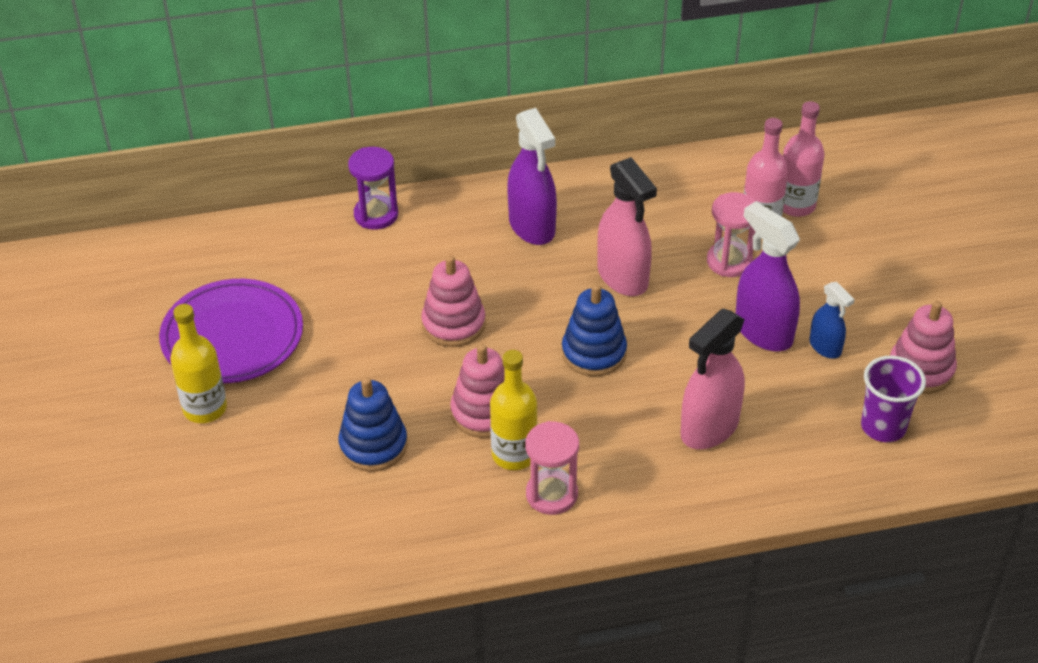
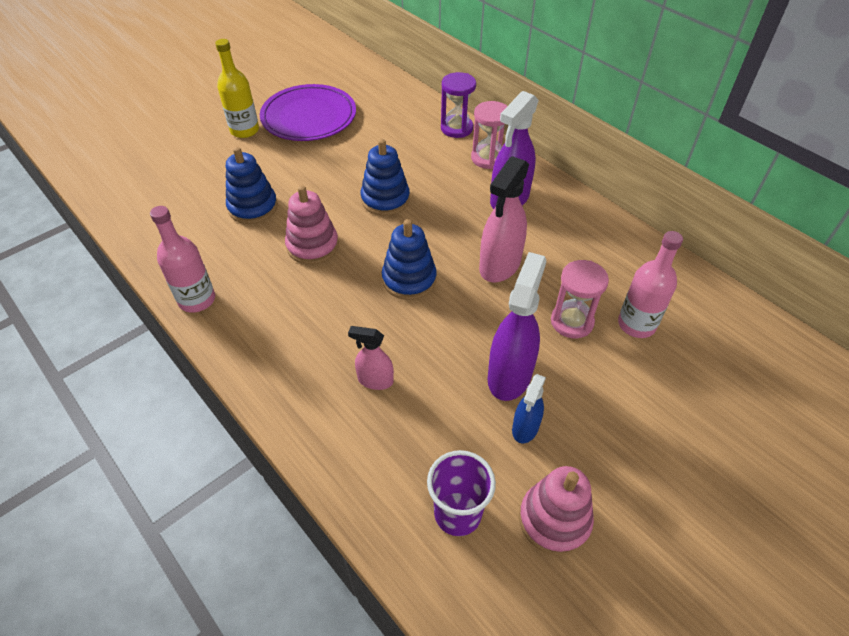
camera: 60 degrees right, 5 degrees up
pink stacking toy [421,255,486,347] -> blue stacking toy [361,139,410,216]
yellow bottle [490,350,538,470] -> none
pink hourglass [525,421,579,515] -> pink hourglass moved to [471,101,507,169]
pink spray bottle [680,308,745,449] -> pink spray bottle [348,326,394,390], size x0.56
pink bottle [783,101,825,217] -> pink bottle moved to [150,206,215,313]

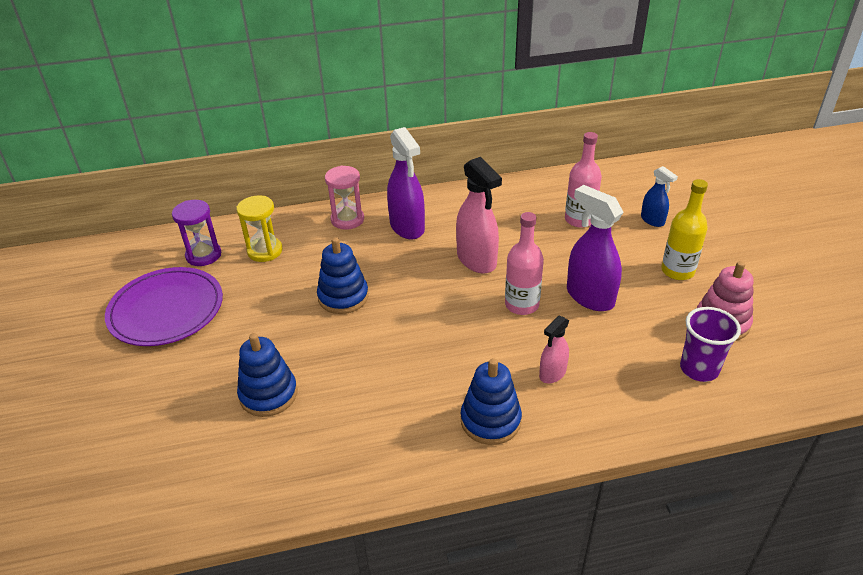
camera: 60 degrees left, 10 degrees down
pink bottle [150,206,215,313] -> pink bottle moved to [505,212,544,315]
yellow bottle [215,39,259,138] -> yellow bottle moved to [661,179,708,280]
pink stacking toy [285,185,339,265] -> none
blue stacking toy [382,219,437,300] -> blue stacking toy moved to [461,358,522,445]
purple hourglass [441,72,476,138] -> purple hourglass moved to [172,200,221,266]
blue spray bottle [512,374,546,443] -> blue spray bottle moved to [641,166,678,227]
pink hourglass [551,260,609,338] -> none
none -> yellow hourglass [237,196,283,262]

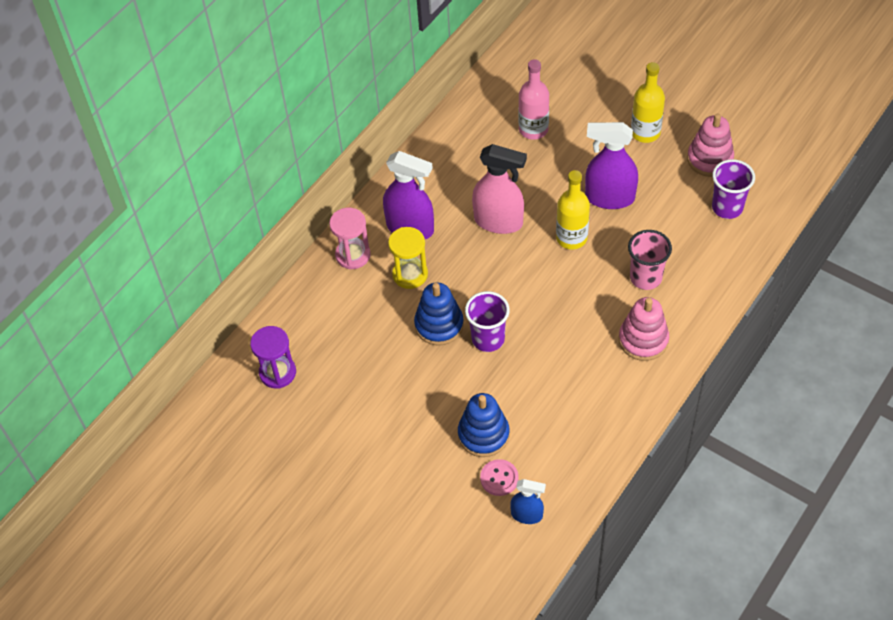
camera: 40 degrees left, 15 degrees up
purple plate [105,267,223,346] -> none
yellow hourglass [237,196,283,262] -> yellow hourglass moved to [388,227,428,289]
blue stacking toy [461,358,522,445] -> pink stacking toy [619,297,669,361]
pink bottle [505,212,544,315] -> yellow bottle [556,170,590,250]
pink spray bottle [539,315,569,384] -> pink cup [628,230,672,290]
blue spray bottle [641,166,678,227] -> blue spray bottle moved to [510,479,546,524]
none -> purple cup [465,291,510,352]
none -> pink button [480,459,518,496]

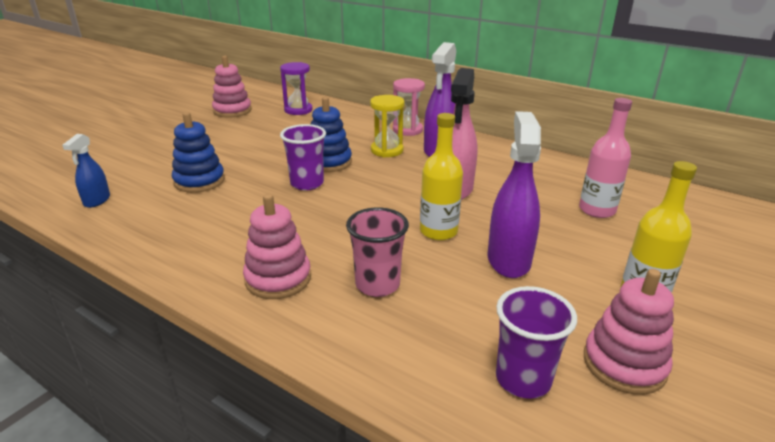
camera: 85 degrees right, 25 degrees down
pink button [480,459,518,496] -> none
none -> pink stacking toy [212,55,252,118]

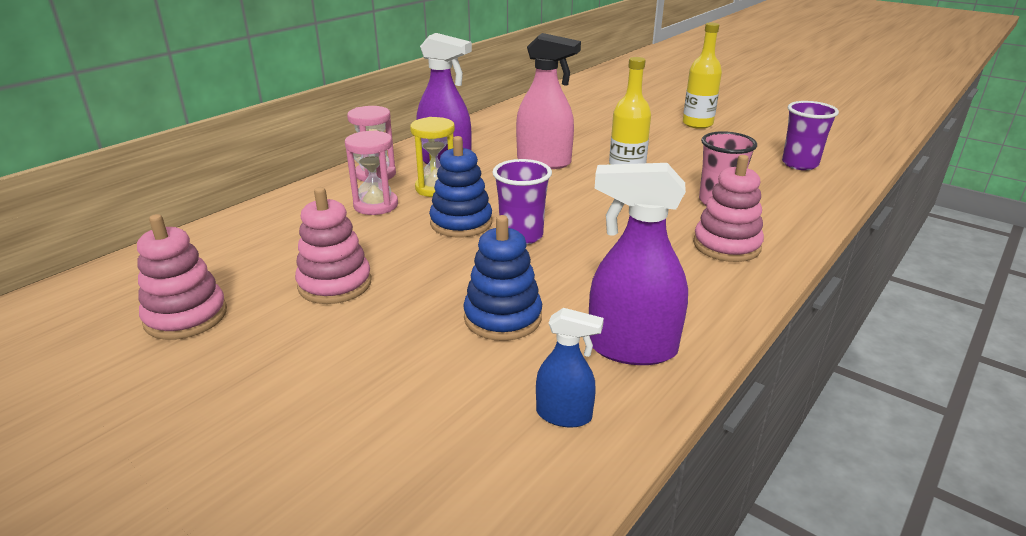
camera: 85 degrees left, 0 degrees up
purple hourglass [280,62,312,115] -> none
purple spray bottle [488,111,541,278] -> purple spray bottle moved to [589,163,688,365]
pink bottle [579,98,632,218] -> none
pink stacking toy [584,269,674,395] -> pink stacking toy moved to [295,187,372,304]
none -> pink hourglass [345,130,398,215]

